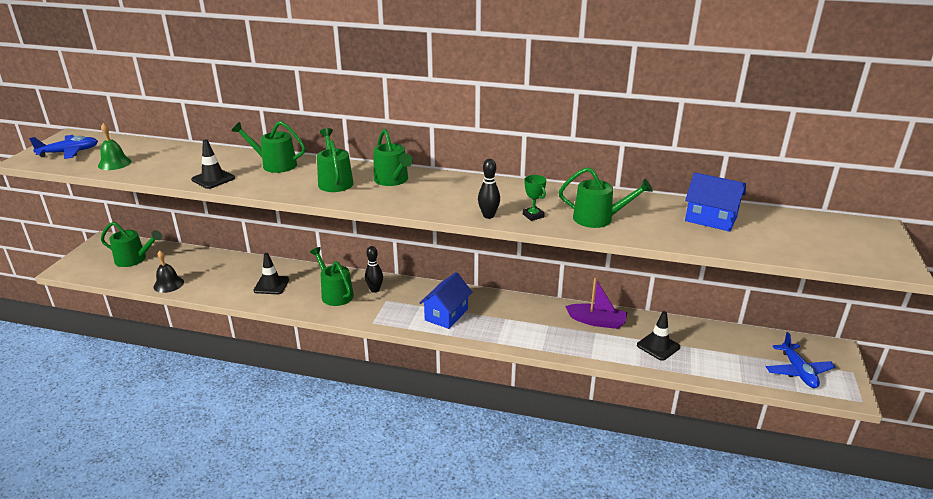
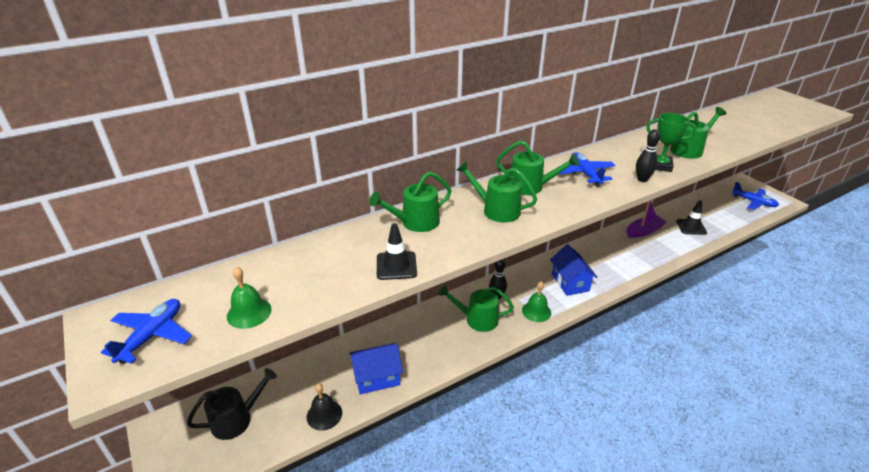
camera: 45 degrees left, 5 degrees up
green watering can [101,222,162,267] -> black watering can [187,368,277,440]
black traffic cone [253,253,289,294] -> none
green trophy [523,175,546,221] -> green trophy [646,113,697,172], size x1.50
blue house [685,172,746,232] -> blue house moved to [350,343,403,394]
none -> green bell [522,281,551,322]
none -> blue plane [559,152,616,187]

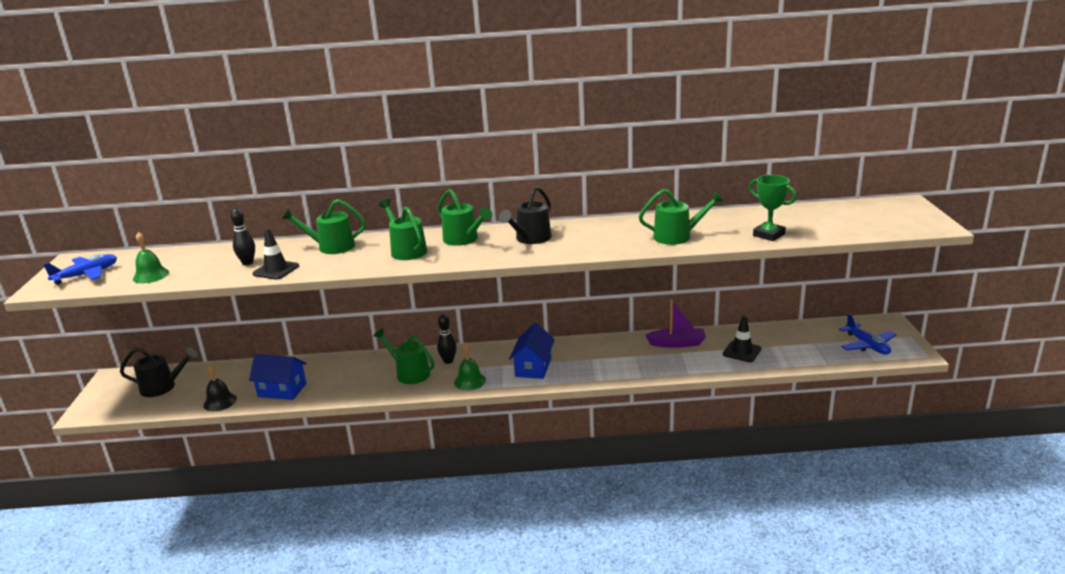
camera: 30 degrees right, 10 degrees down
blue plane [559,152,616,187] -> black watering can [499,186,551,244]
black bowling pin [636,129,660,182] -> black bowling pin moved to [230,208,255,265]
green trophy [646,113,697,172] -> green trophy moved to [749,175,796,241]

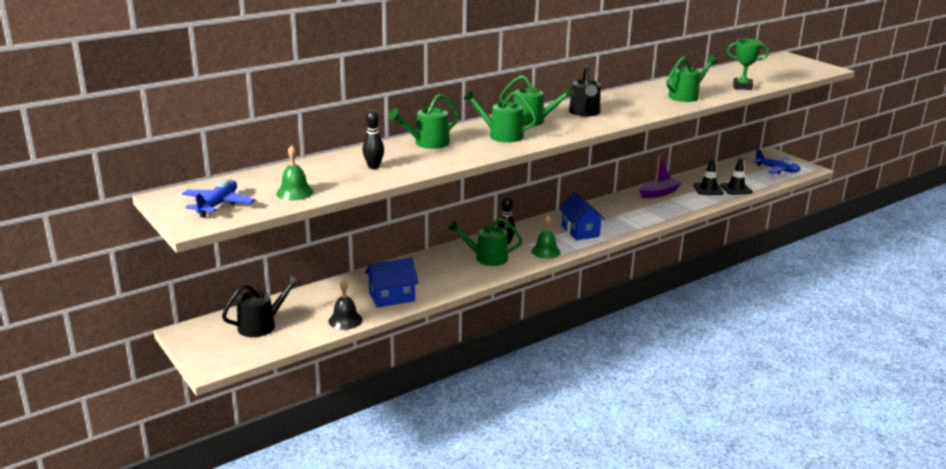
camera: 35 degrees left, 0 degrees up
black traffic cone [253,228,299,280] -> black traffic cone moved to [720,158,753,195]

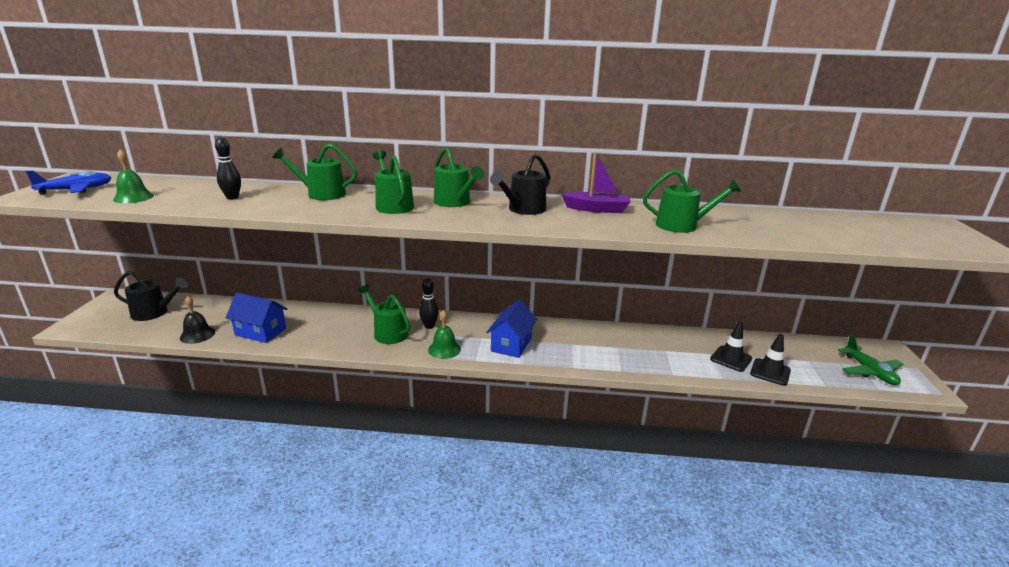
camera: 40 degrees right, 0 degrees up
purple boat [639,155,682,198] -> purple boat moved to [561,152,631,213]
green trophy [727,39,769,90] -> none
blue plane [754,149,801,174] -> green plane [838,335,903,385]

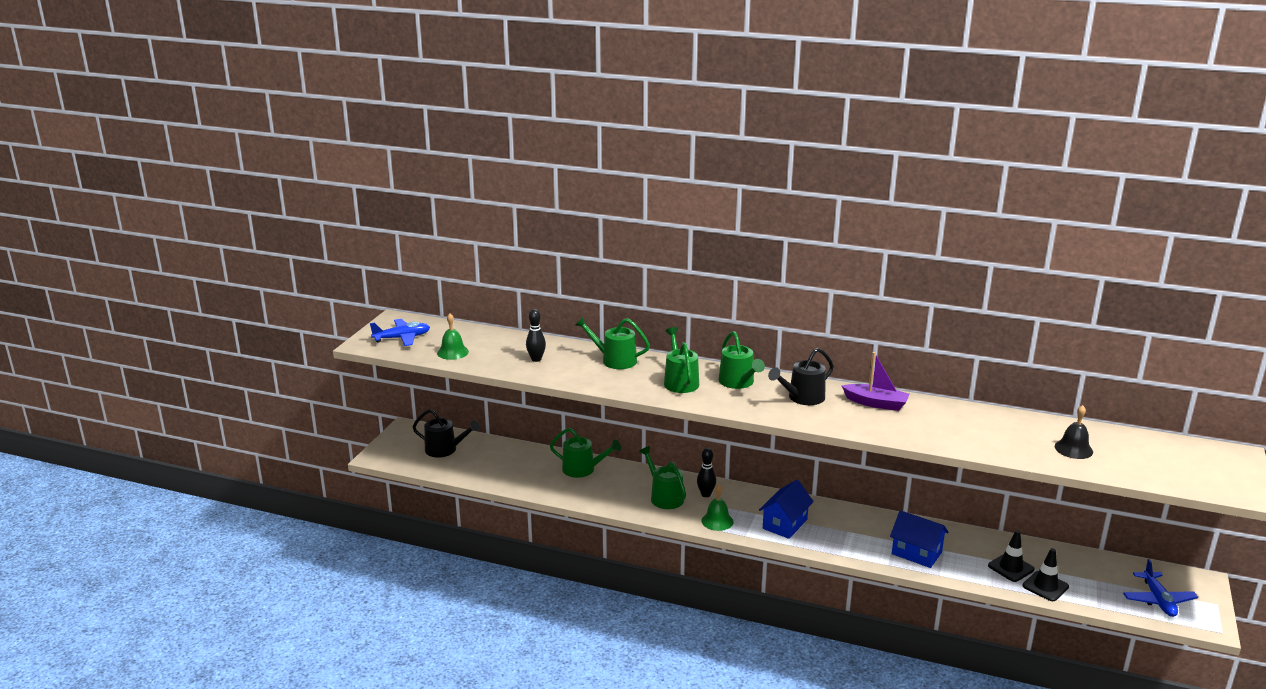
camera: 15 degrees right, 0 degrees up
black bell [180,296,215,344] -> black bell moved to [1055,405,1093,459]
blue house [226,293,287,343] -> blue house moved to [890,510,949,568]
green watering can [643,169,741,233] -> green watering can moved to [550,428,621,478]
green plane [838,335,903,385] -> blue plane [1123,559,1198,617]

